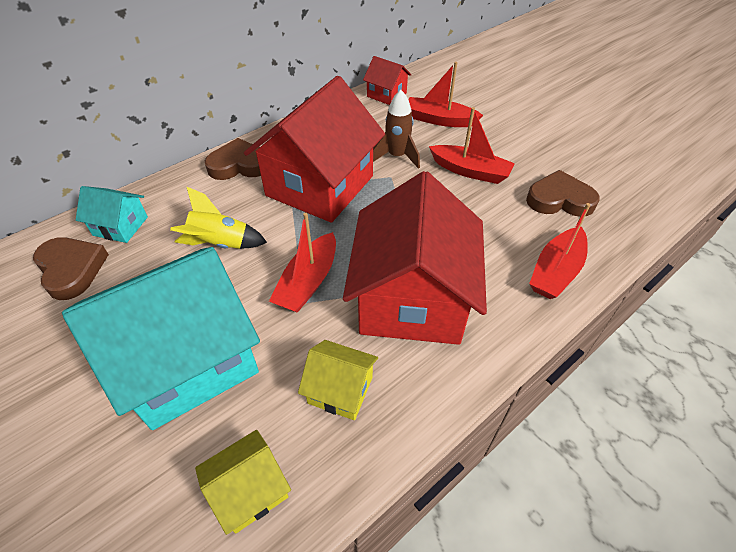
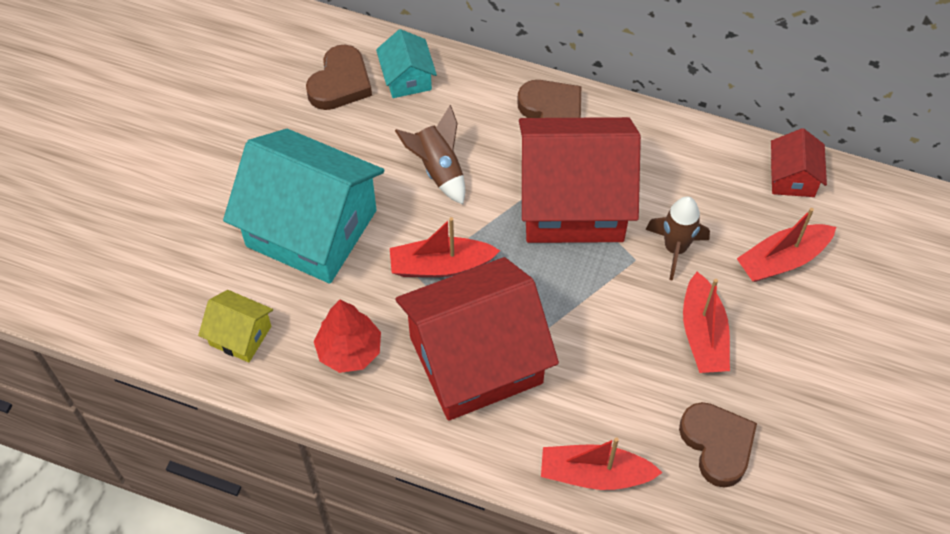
camera: 60 degrees right, 10 degrees up
yellow rocket [170,186,267,249] -> brown rocket [395,105,465,204]
yellow house [298,340,378,420] -> red tree [314,300,381,373]
red boat [409,62,483,127] -> red boat turned 105 degrees counterclockwise [737,208,836,282]

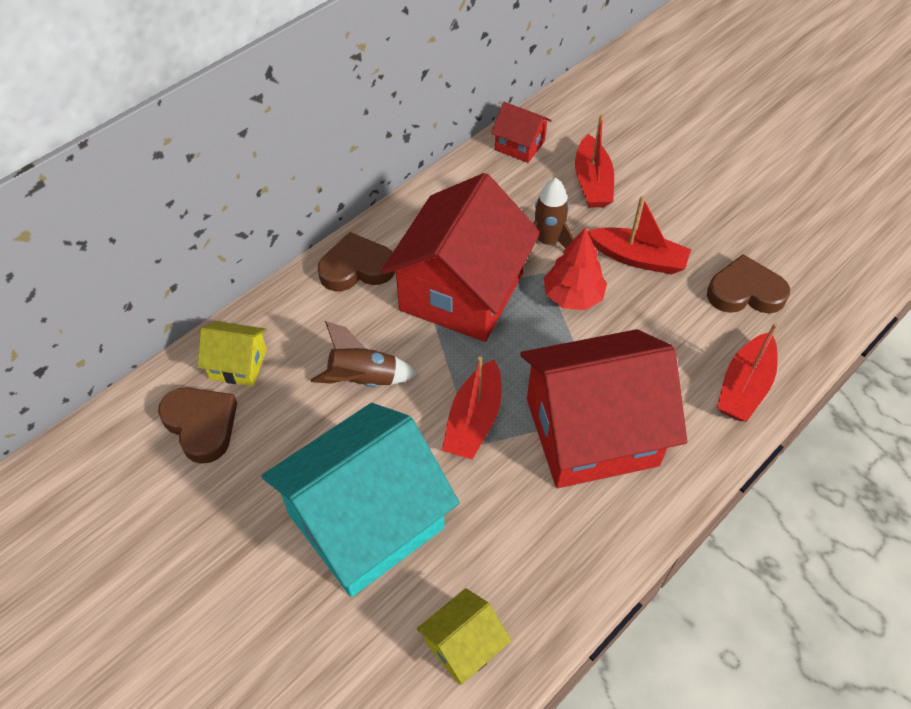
camera: 65 degrees left, 5 degrees down
red tree [314,300,381,373] -> red tree moved to [543,227,607,310]
turquoise house [376,29,437,98] -> yellow house [197,321,267,386]
red house [395,257,559,421] -> red house turned 75 degrees clockwise [520,329,687,488]

